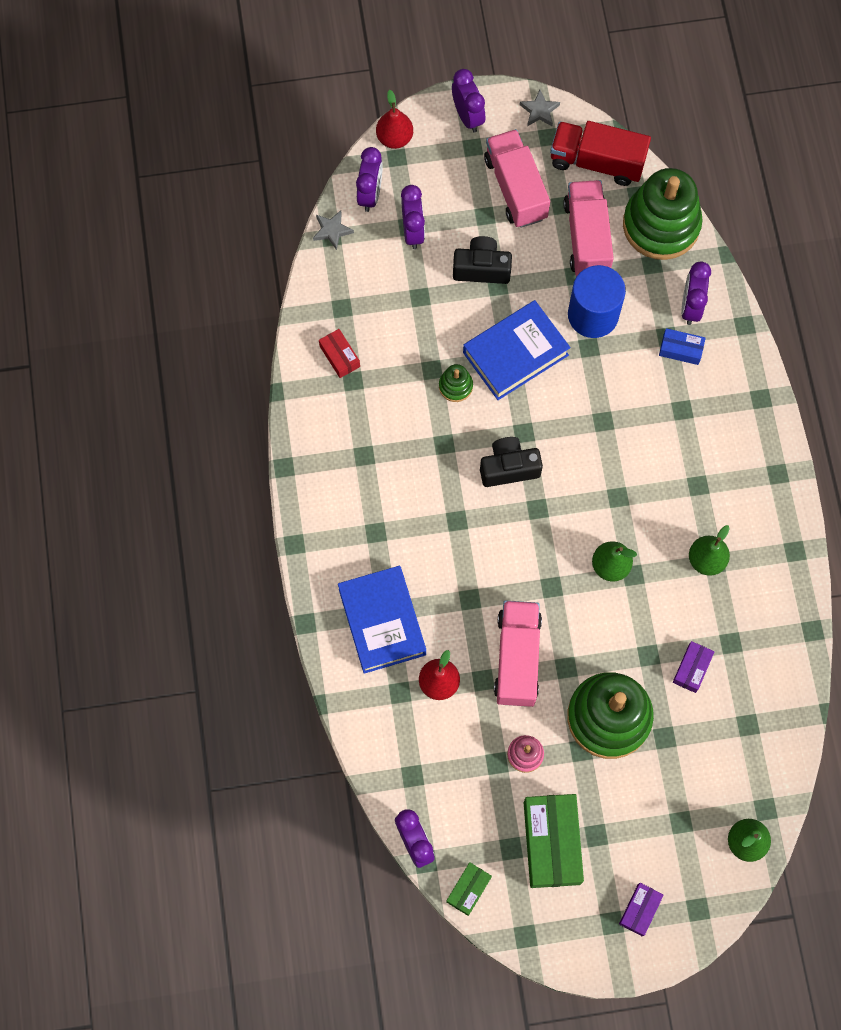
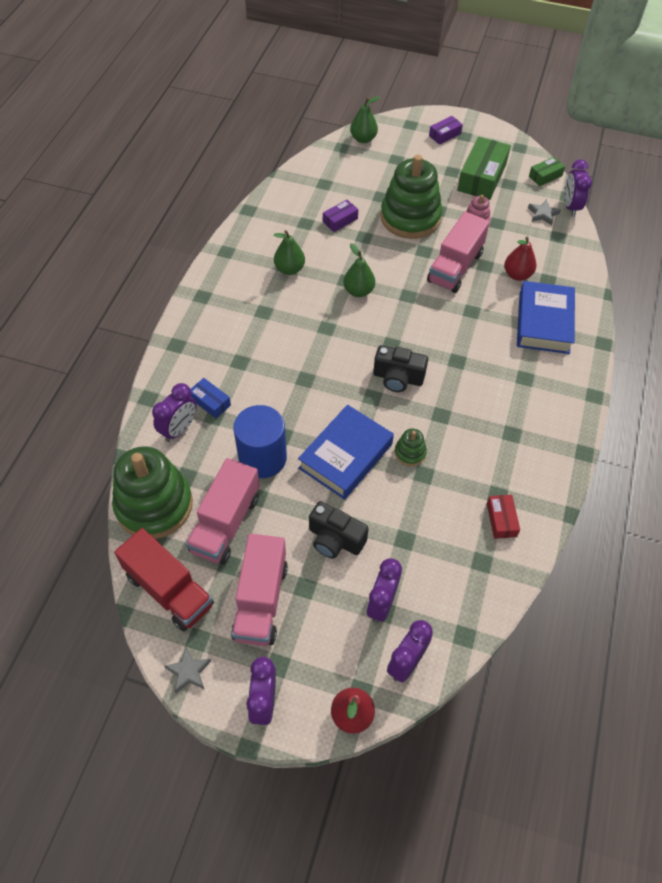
camera: 155 degrees left, 15 degrees down
grey star [313,210,354,250] -> grey star moved to [528,199,561,225]
blue book [463,300,571,400] -> blue book turned 45 degrees counterclockwise [298,405,394,500]

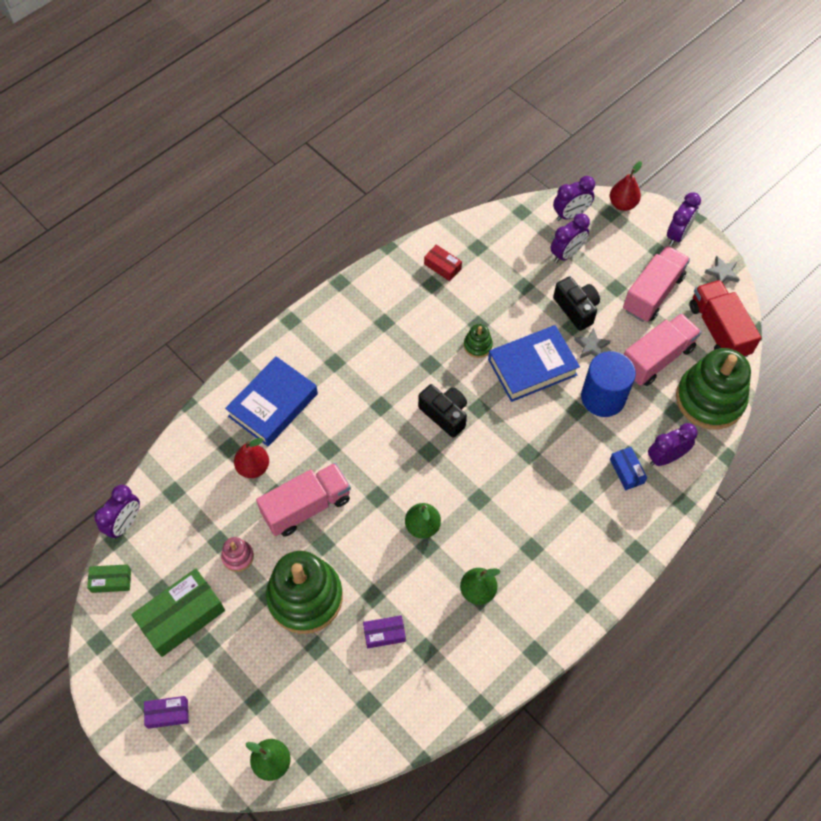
camera: 150 degrees left, 5 degrees up
red box [487,495,520,539] -> red box turned 75 degrees counterclockwise [424,245,462,281]
grey star [528,199,561,225] -> grey star moved to [574,328,610,358]

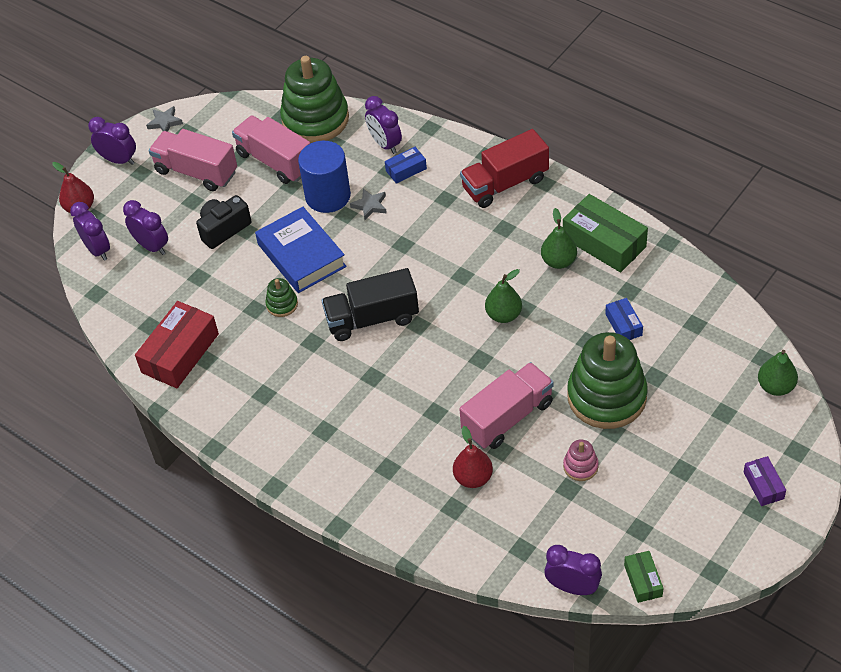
camera: 95 degrees left, 10 degrees down
green box [131,568,225,657] -> green box moved to [563,194,648,273]
blue book [225,356,318,446] -> none
pink truck [256,463,351,537] -> pink truck turned 90 degrees clockwise [459,362,554,449]
purple box [363,615,406,648] -> blue box [605,298,643,340]
black camera [418,384,467,438] -> black truck [322,268,419,341]
red box [424,245,462,281] -> red box [135,301,219,388], size x1.95
grey star [574,328,610,358] -> grey star moved to [350,189,387,220]
red truck [689,280,761,357] -> red truck moved to [460,129,549,208]

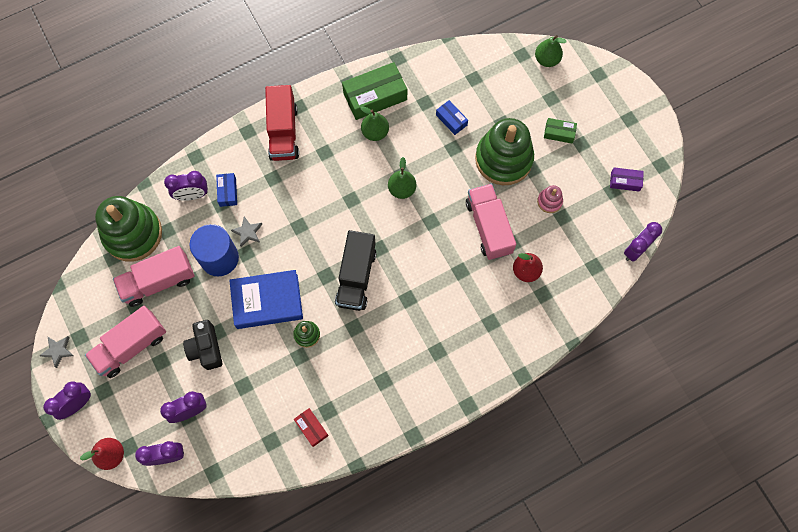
camera: 70 degrees left, 20 degrees up
red box [135,301,219,388] -> red box [294,408,329,447], size x0.51
blue box [605,298,643,340] -> blue box turned 45 degrees clockwise [436,100,468,135]
green box [624,551,664,603] -> green box moved to [544,118,577,143]
purple box [743,456,786,506] -> purple box moved to [610,167,644,192]

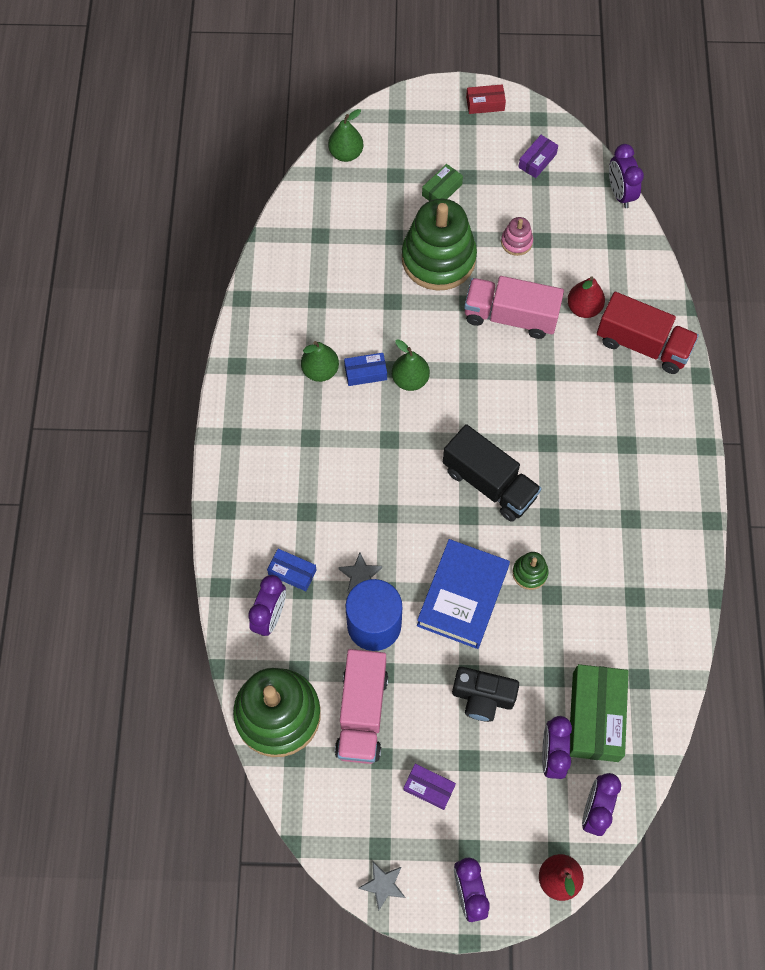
camera: 60 degrees left, 5 degrees down
pink truck [85,306,166,378] -> purple box [404,764,456,810]
red truck [265,85,299,161] -> red truck moved to [597,292,699,374]
red box [294,408,329,447] -> red box moved to [466,84,506,114]
green box [342,62,407,120] -> green box moved to [570,664,629,762]
blue box [436,100,468,135] -> blue box moved to [344,353,387,386]

